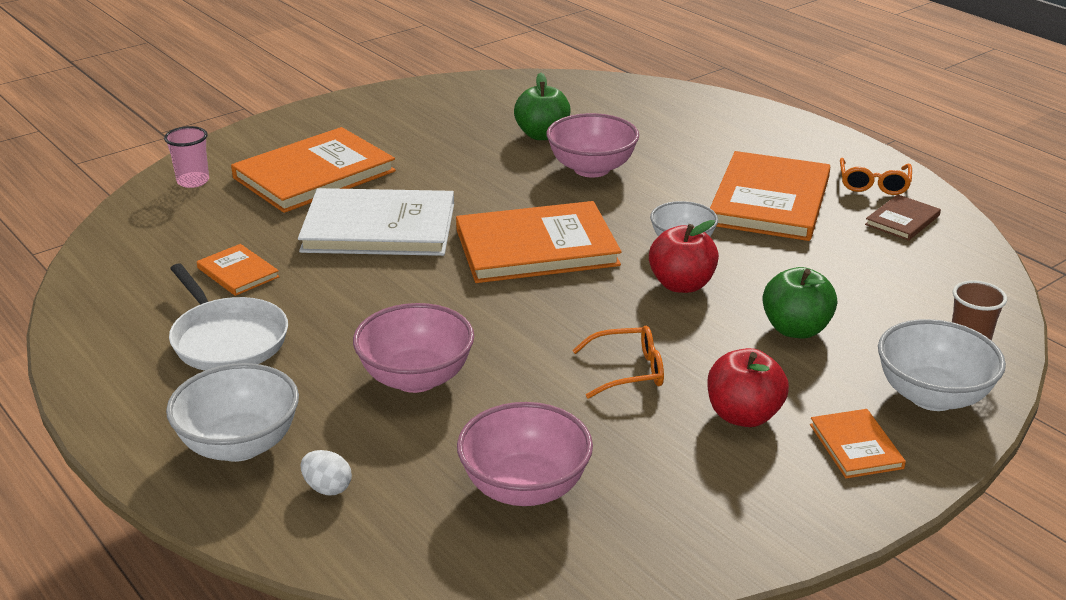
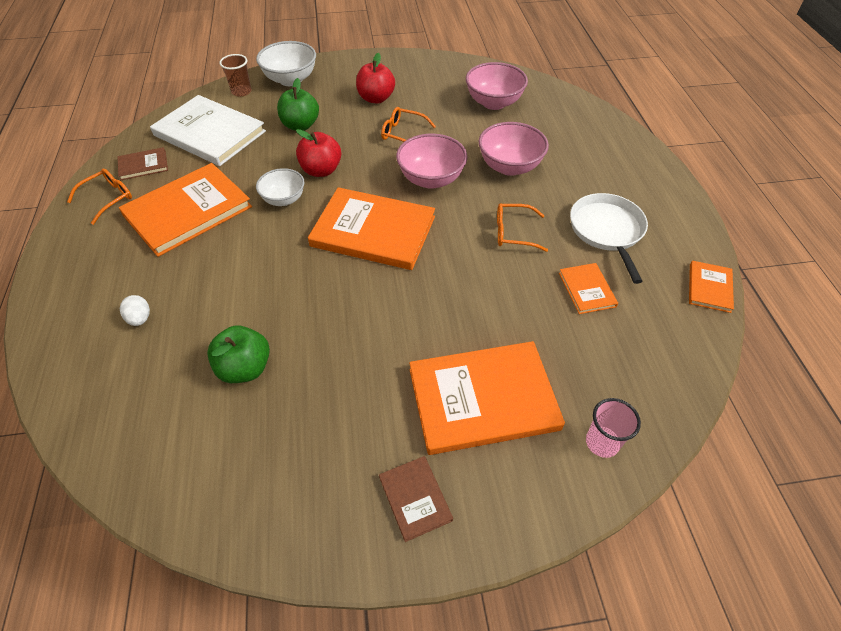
camera: 150 degrees left, 20 degrees up
white bowl [166,363,299,462] -> none
white book [298,188,454,256] -> white book moved to [150,95,266,166]
white egg [300,450,352,495] -> white egg moved to [120,295,150,326]
pink bowl [547,113,639,178] -> pink bowl moved to [396,133,468,189]
orange book [810,409,906,478] -> orange book moved to [689,261,734,313]
none -> brown book [379,456,453,542]
none -> orange glasses [497,203,548,252]

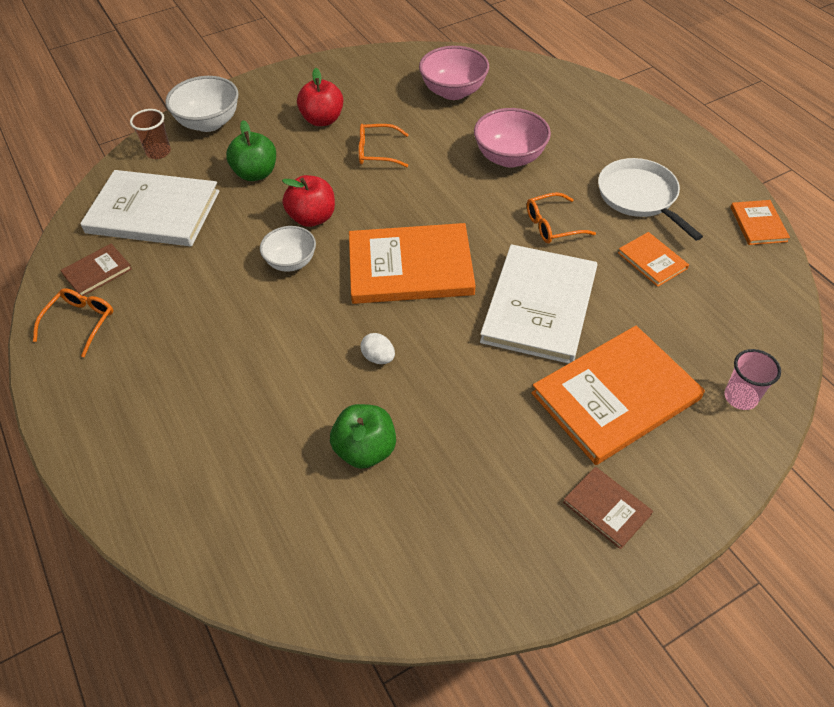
camera: 20 degrees left, 0 degrees up
orange book [119,163,252,257] -> none
white egg [120,295,150,326] -> white egg moved to [360,333,395,364]
pink bowl [396,133,468,189] -> none
none -> white book [480,244,597,364]

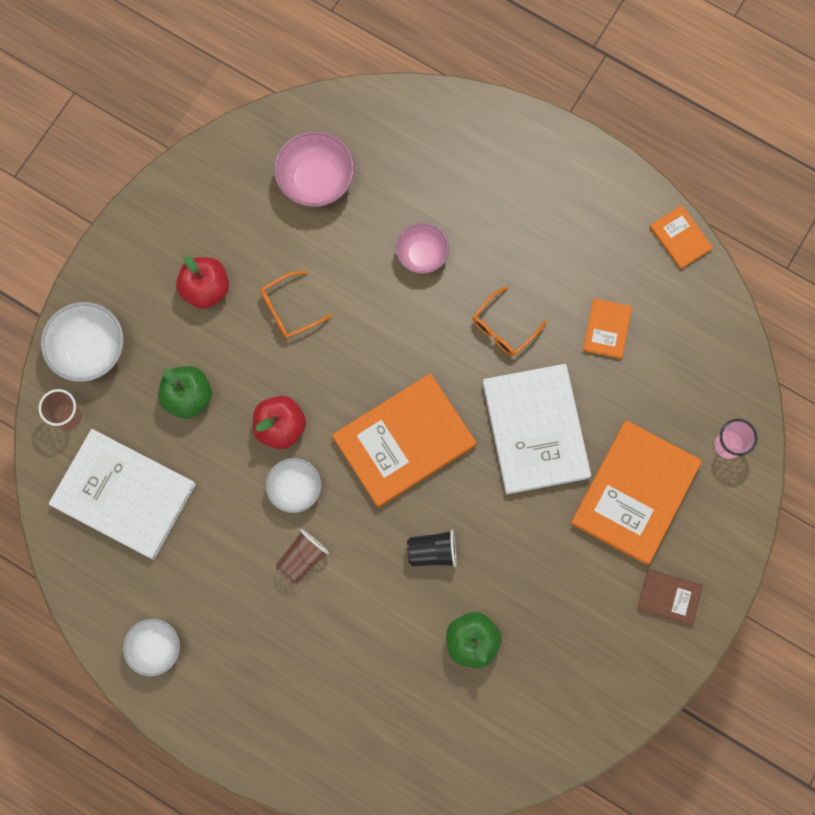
camera: 30 degrees left, 25 degrees up
orange glasses [33,288,113,357] -> white bowl [123,619,180,676]
brown book [60,244,132,296] -> none
white book [80,170,220,246] -> white book turned 45 degrees clockwise [49,429,196,560]
white egg [360,333,395,364] -> black cup [407,530,457,567]
pink bowl [474,108,551,168] -> pink bowl [396,223,449,274], size x0.66
white pan [598,158,703,241] -> none
orange book [618,232,689,287] -> orange book turned 75 degrees clockwise [583,298,632,359]
none -> brown cup [276,529,329,584]

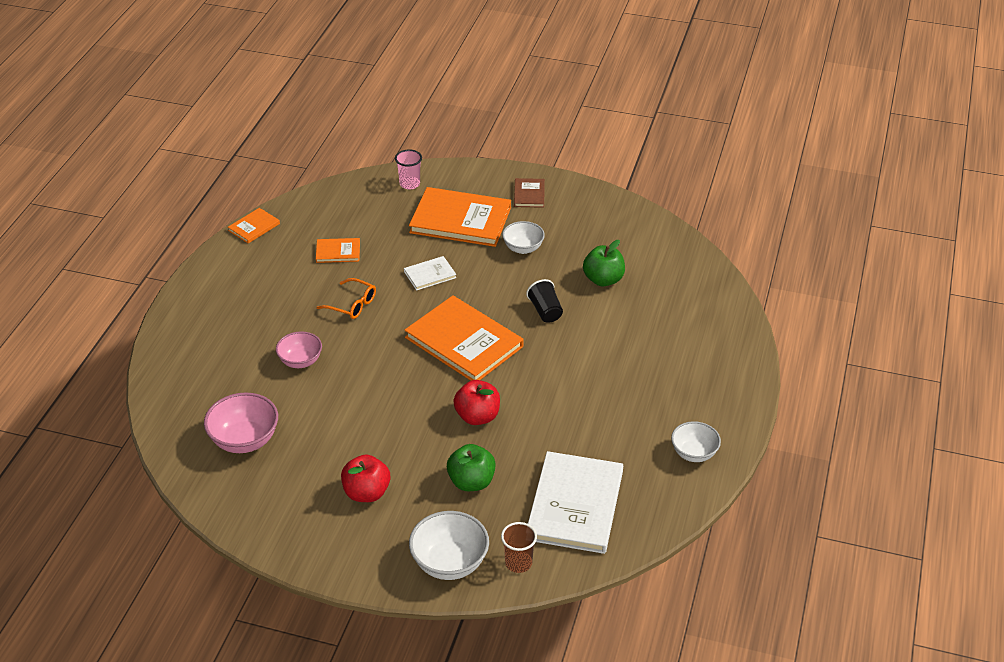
camera: 105 degrees left, 35 degrees down
orange glasses [260,271,332,338] -> none
white bowl [266,458,321,513] -> white bowl moved to [502,221,545,254]
brown cup [276,529,329,584] -> none
white book [483,364,591,494] -> white book [404,256,456,291], size x0.47

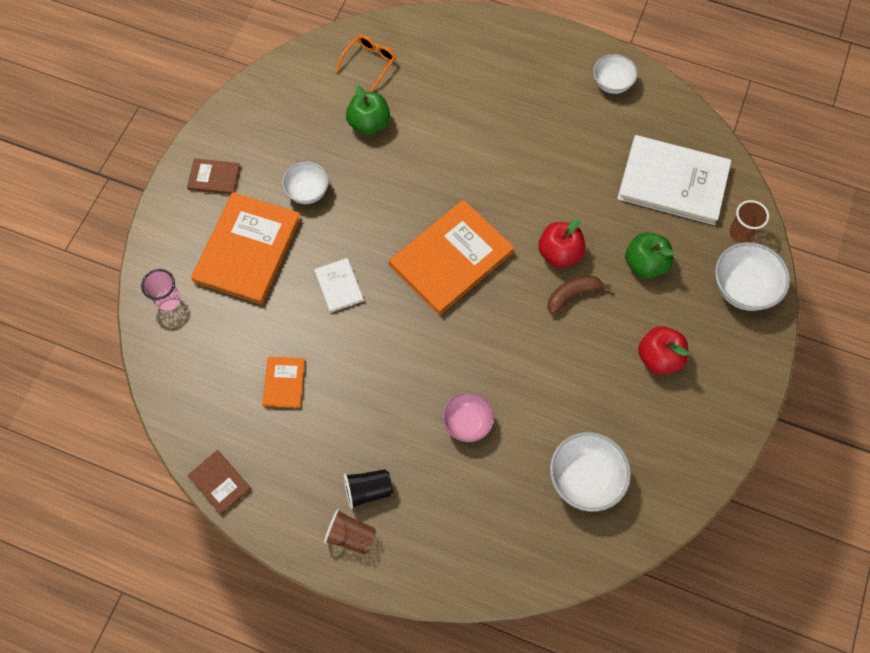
camera: 85 degrees left, 25 degrees up
pink bowl [204,393,278,453] -> white bowl [550,432,631,512]
orange book [228,208,280,244] -> brown book [187,450,251,515]
orange glasses [316,278,376,319] -> orange glasses moved to [336,35,396,92]
black cup [526,279,563,322] -> black cup moved to [344,469,393,509]
none -> brown cup [324,509,377,555]
none -> brown banana [547,275,611,314]

